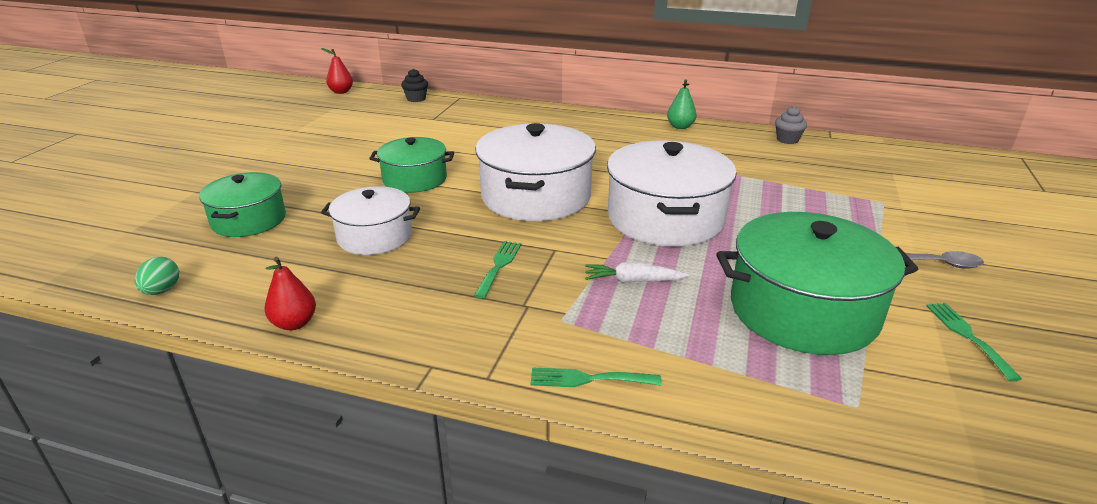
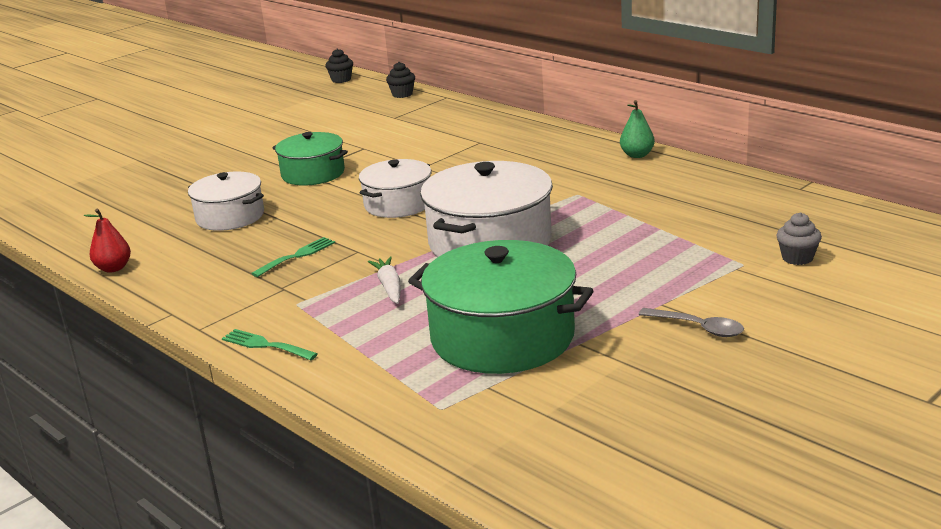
camera: 30 degrees right, 5 degrees down
green egg [135,257,179,295] -> none
green pot [199,172,286,237] -> none
red pear [321,48,353,94] -> black cupcake [325,48,353,83]
white pot [475,123,596,221] -> white pot [359,159,431,218], size x0.61
white carrot [585,262,689,282] -> white carrot turned 45 degrees clockwise [368,257,401,304]
grey cupcake [775,106,807,144] -> grey cupcake moved to [776,212,822,265]
green fork [926,303,1022,382] -> none

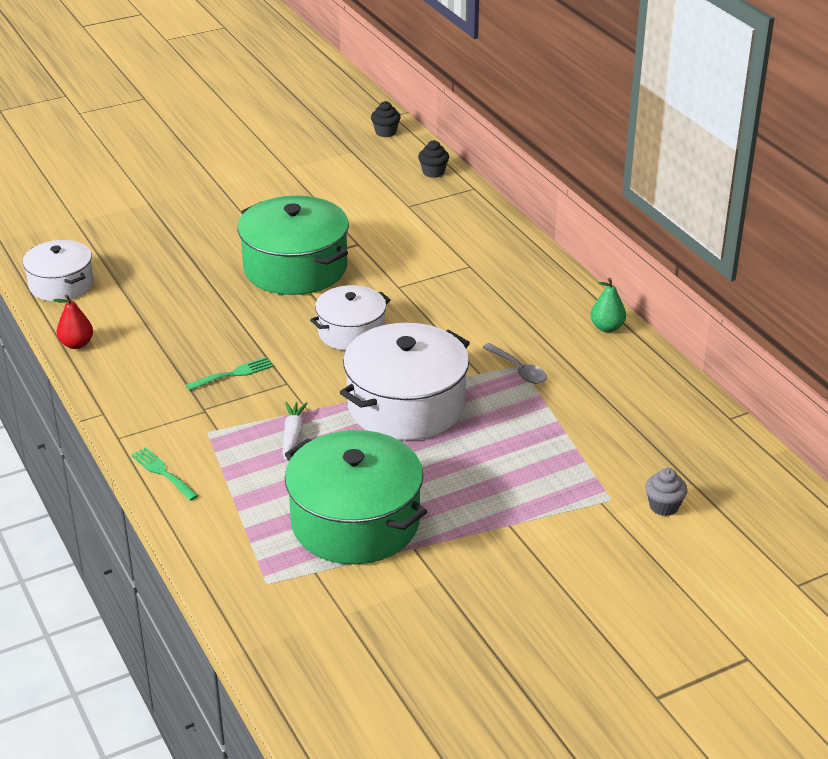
camera: 15 degrees right, 10 degrees up
white pot [188,171,264,231] -> white pot moved to [23,240,94,301]
green pot [272,132,348,186] -> green pot [238,195,349,295], size x1.65
grey spoon [638,308,744,337] -> grey spoon moved to [482,343,547,384]

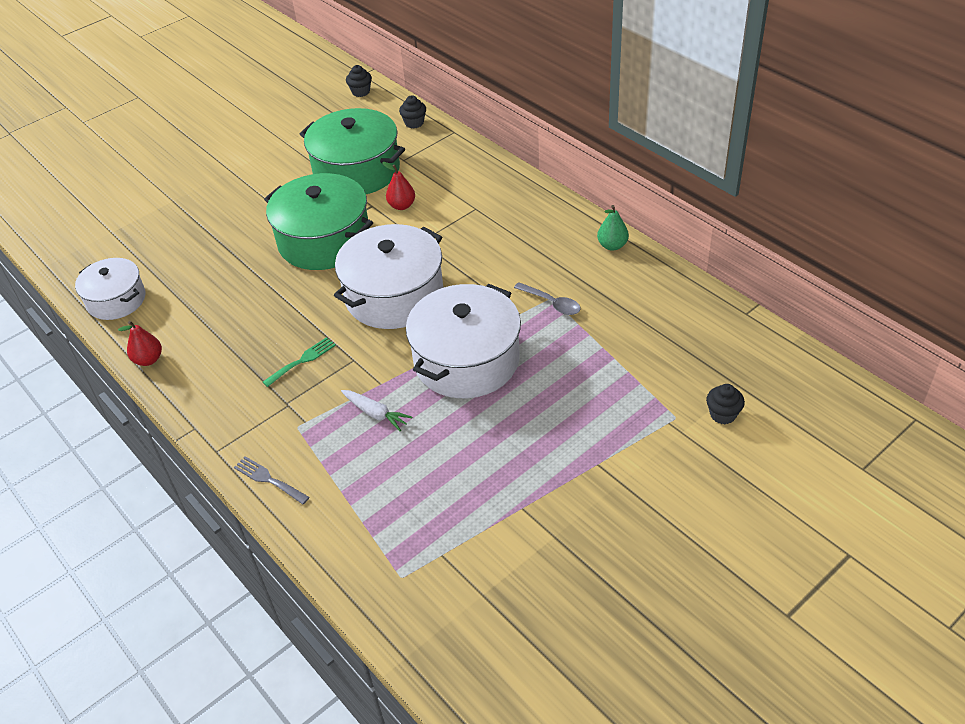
camera: 10 degrees left, 10 degrees up
green fork [131,447,199,501] -> grey fork [234,456,310,505]
white carrot [282,402,308,460] -> white carrot turned 135 degrees clockwise [341,390,413,431]
green pot [285,430,427,564] -> green pot moved to [300,108,405,194]
white pot [310,285,391,351] -> white pot [334,224,443,329], size x1.65
grey cupcake [645,468,687,516] -> black cupcake [706,384,745,424]
none -> red pear [382,162,415,210]

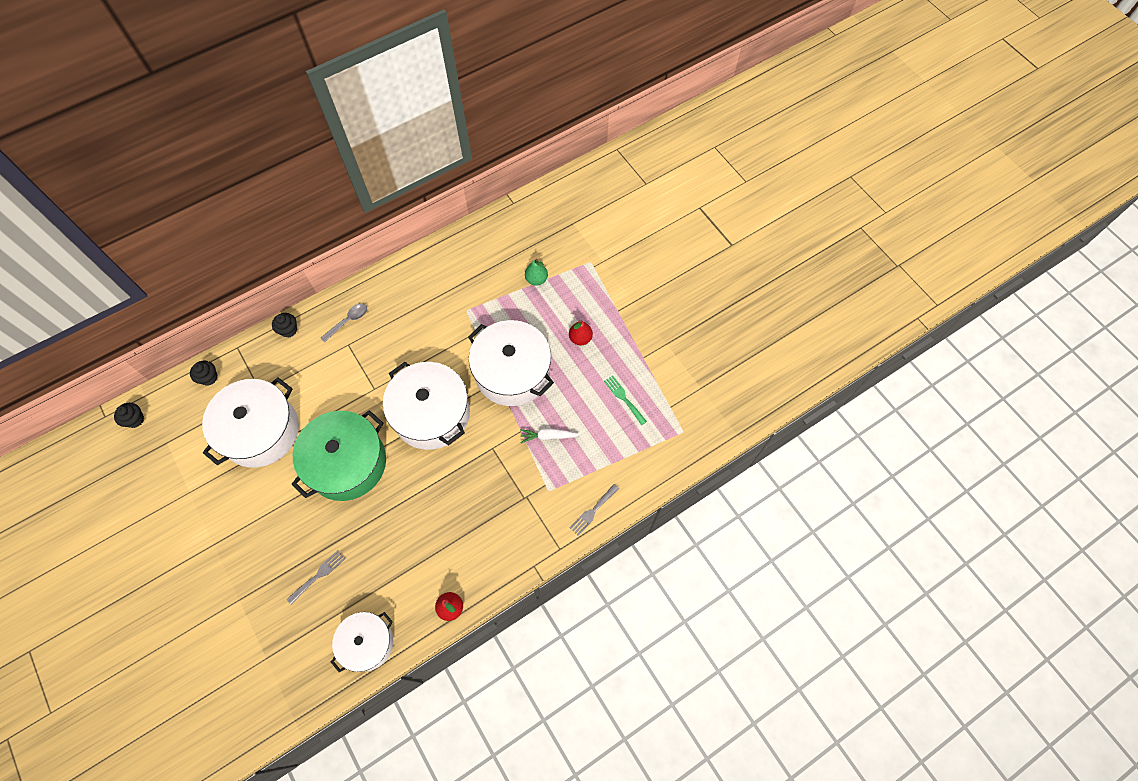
camera: 85 degrees left, 20 degrees up
green fork [263,337,336,387] -> green fork moved to [604,375,647,425]
green pot [300,108,405,194] -> white pot [202,377,299,468]
white carrot [341,390,413,431] -> white carrot turned 135 degrees counterclockwise [520,429,580,443]
red pear [382,162,415,210] -> red pear moved to [569,320,593,345]
grey spoon [514,282,581,315] -> grey spoon moved to [321,303,367,342]
green pear [597,205,629,251] -> green pear moved to [525,259,548,286]
black cupcake [706,384,745,424] -> black cupcake moved to [272,313,297,338]
none -> grey fork [287,550,345,604]

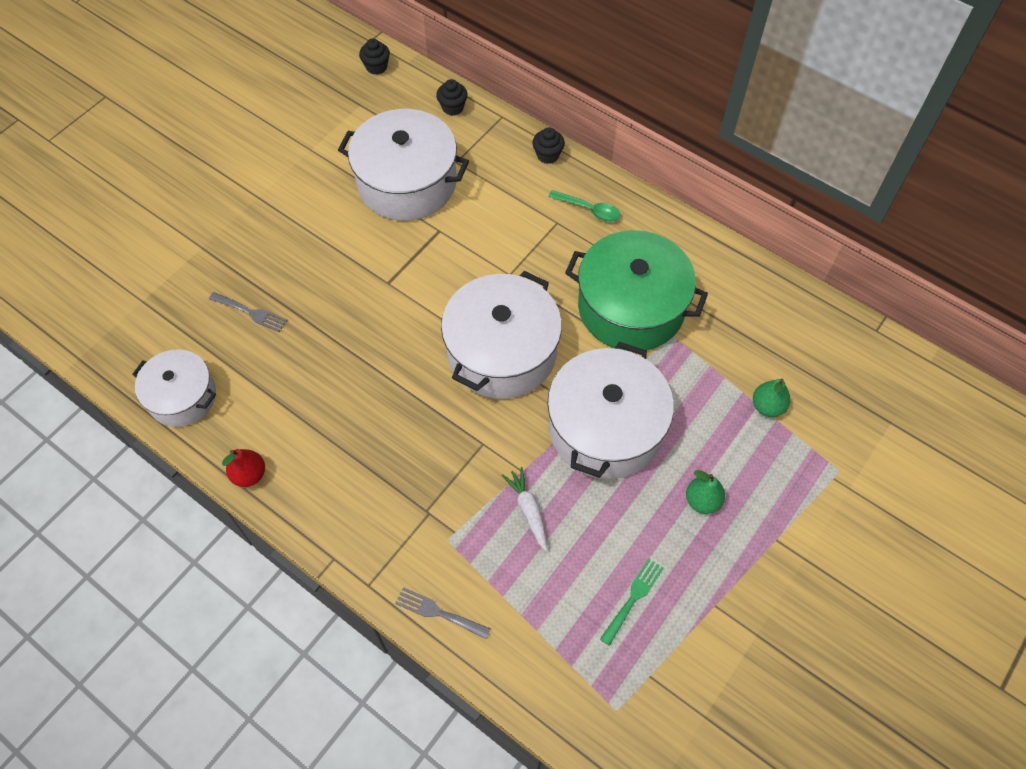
camera: 70 degrees right, 5 degrees down
green pot [291,410,386,501] -> green pot moved to [565,230,708,352]
grey spoon [321,303,367,342] -> green spoon [548,190,621,222]
red pear [569,320,593,345] -> green pear [686,470,725,514]

